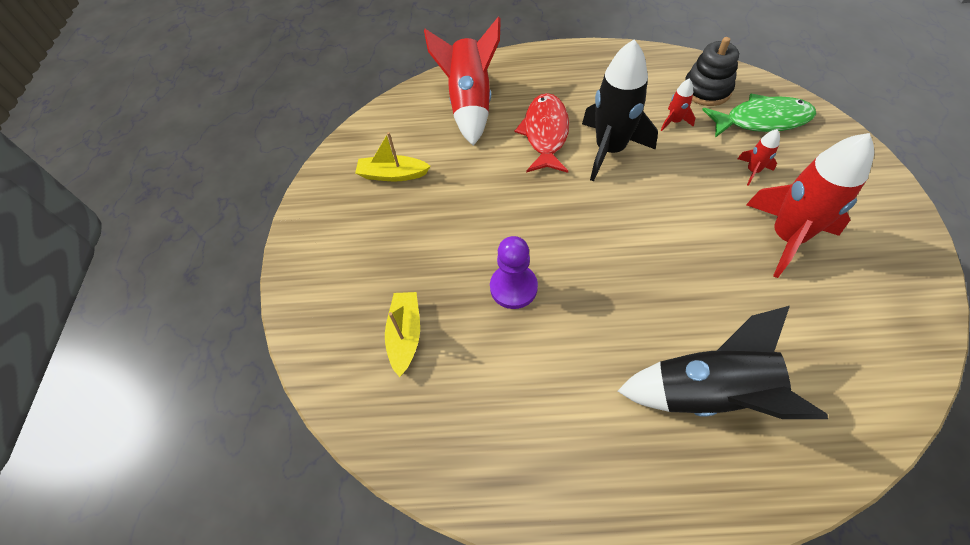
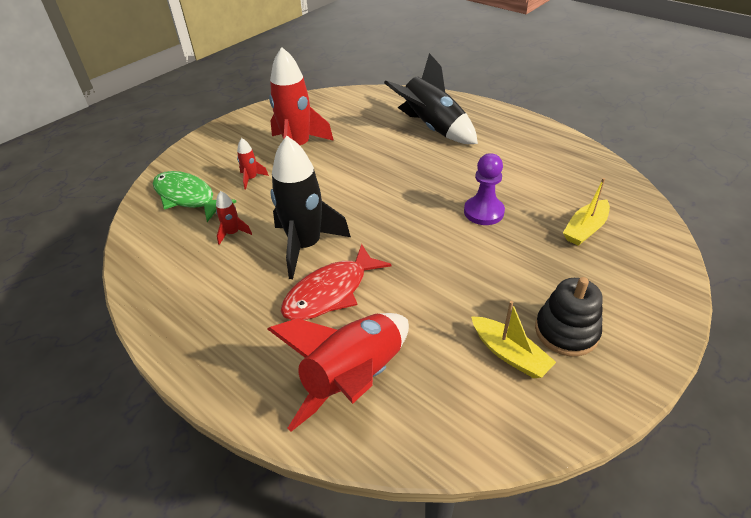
camera: 140 degrees left, 15 degrees down
black stacking toy [685,37,739,106] -> black stacking toy moved to [535,277,603,356]

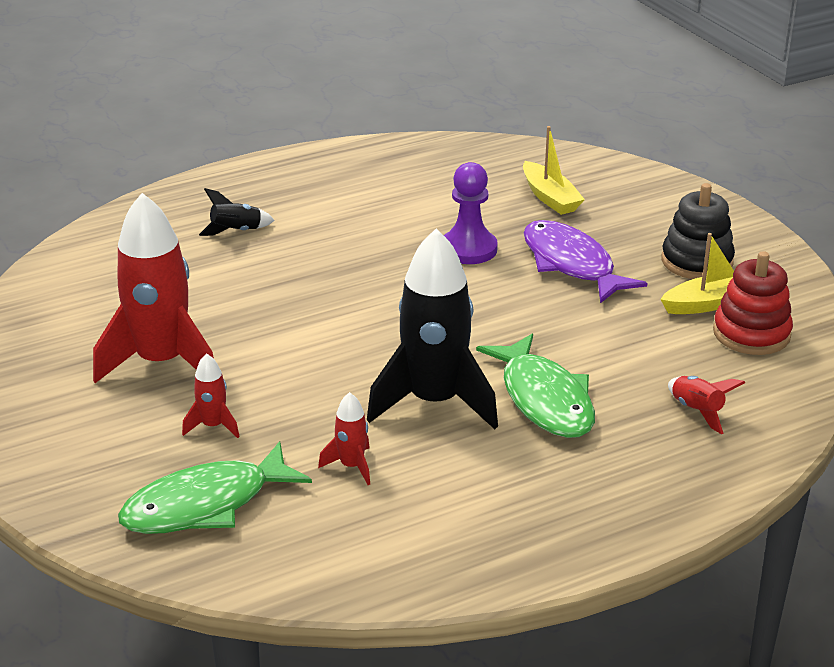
camera: 70 degrees left, 10 degrees down
red rocket [267,313,409,432] -> red rocket [668,376,745,434], size x0.43
red fish [281,244,391,320] -> green fish [476,334,595,438]
black rocket [384,53,478,144] -> black rocket [199,188,275,236], size x0.43
none -> purple fish [524,220,648,303]
none -> red stacking toy [713,251,793,355]

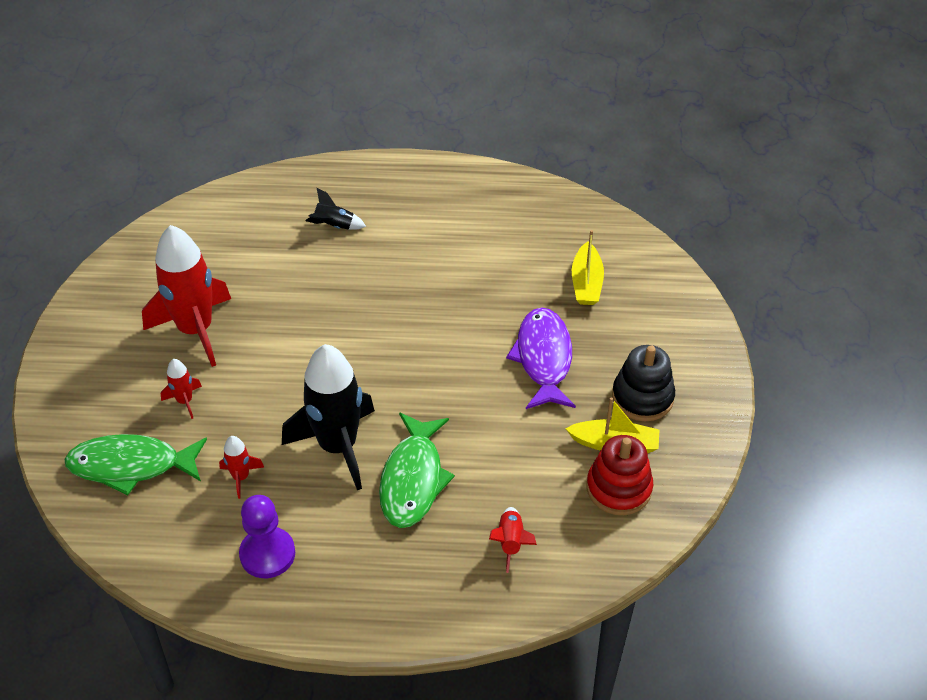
camera: 30 degrees right, 15 degrees up
purple pawn [444,162,498,264] -> purple pawn moved to [239,495,295,578]

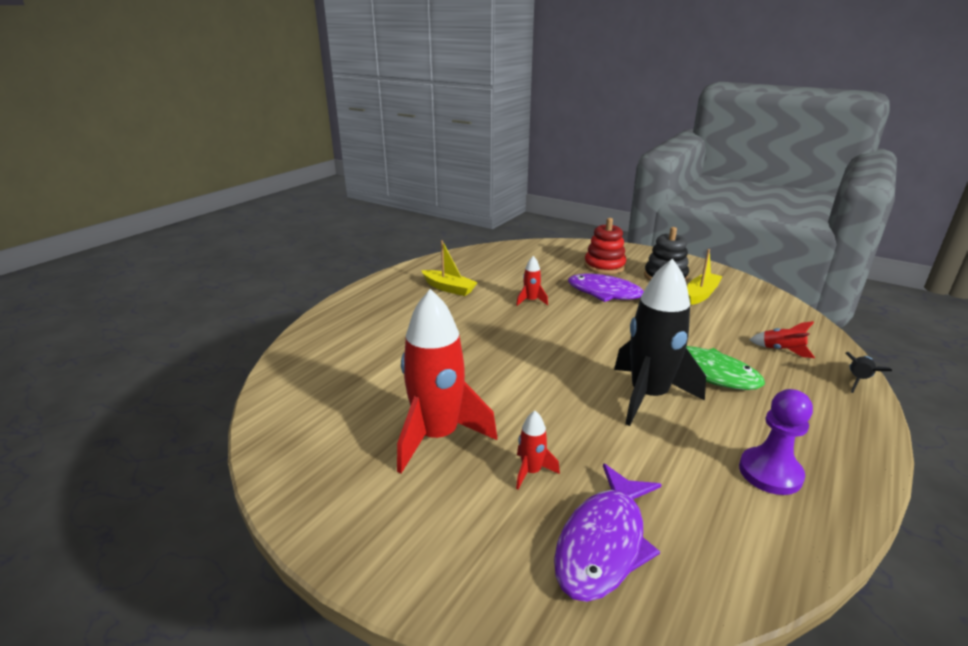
camera: 60 degrees left, 20 degrees down
green fish [64,434,207,496] -> purple fish [554,463,662,602]
red rocket [219,436,264,499] -> red rocket moved to [516,256,548,306]
black rocket [305,188,366,230] -> black rocket moved to [845,352,892,393]
yellow boat [572,230,604,305] -> yellow boat moved to [421,240,478,296]
red stacking toy [587,435,653,515] -> red stacking toy moved to [584,218,626,274]

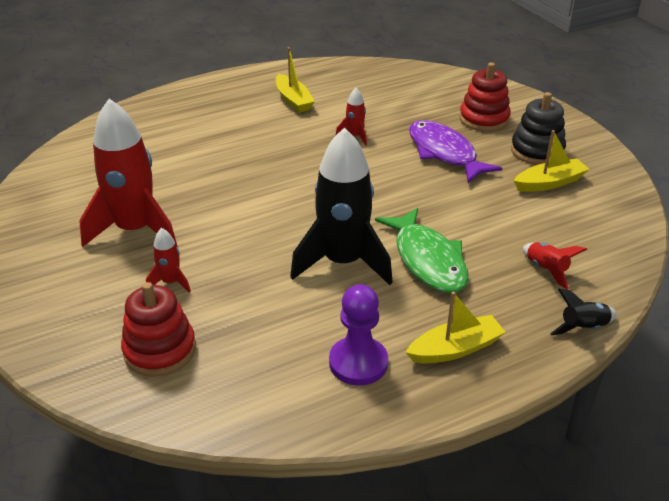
camera: 30 degrees right, 10 degrees up
purple fish [554,463,662,602] -> red stacking toy [121,282,196,377]
none -> yellow boat [405,291,505,364]

